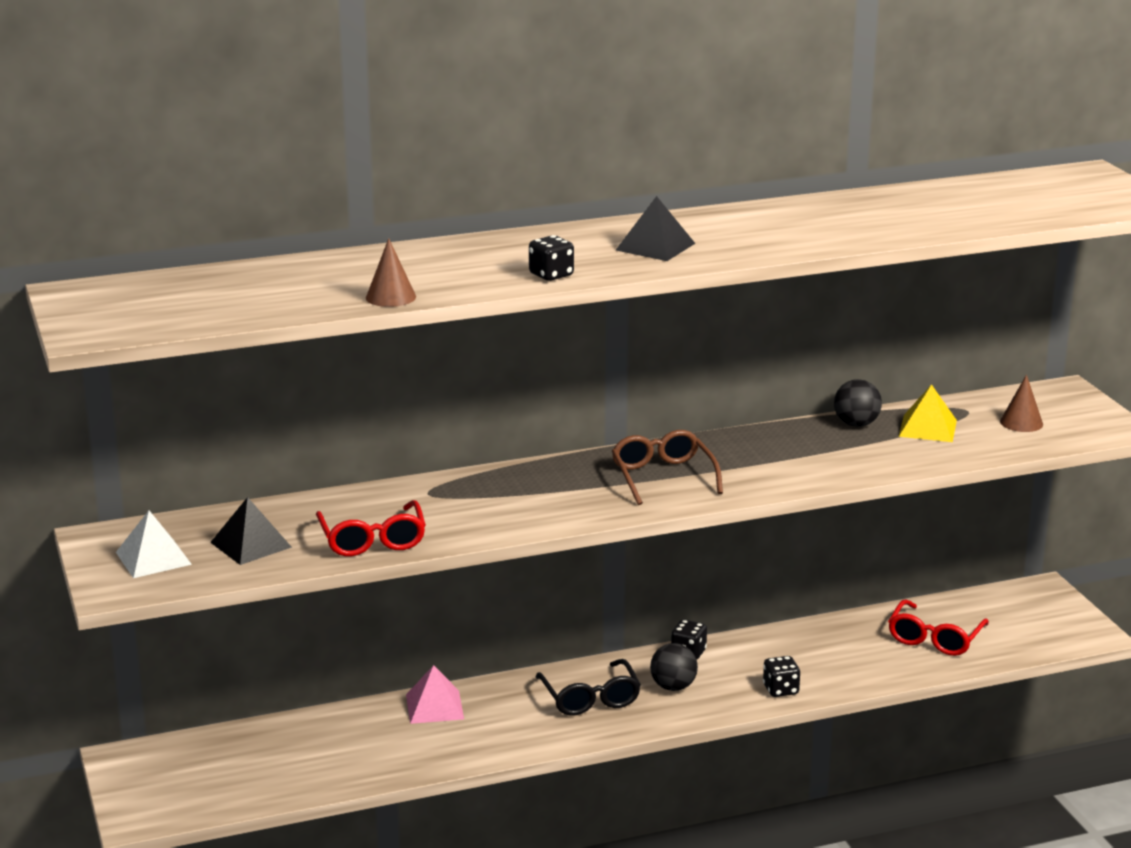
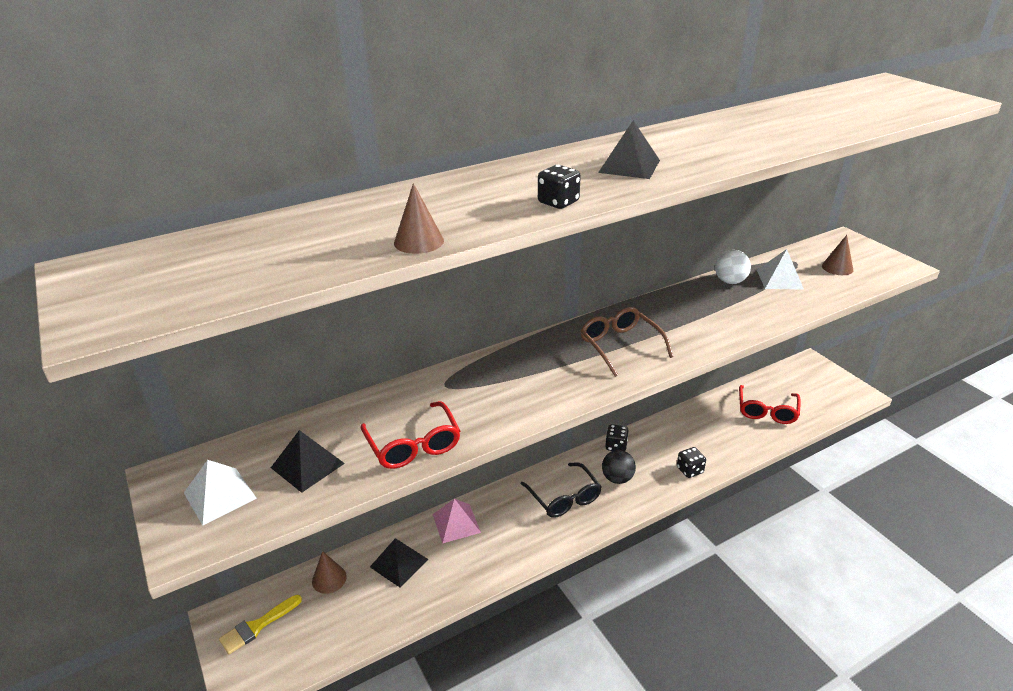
camera: 10 degrees left, 10 degrees up
black ball [834,379,882,427] -> white ball [715,250,751,284]
yellow pyramid [899,384,957,442] -> white pyramid [757,249,804,290]
none -> yellow brush [219,595,302,655]
none -> brown cone [312,551,347,594]
none -> black pyramid [370,538,429,587]

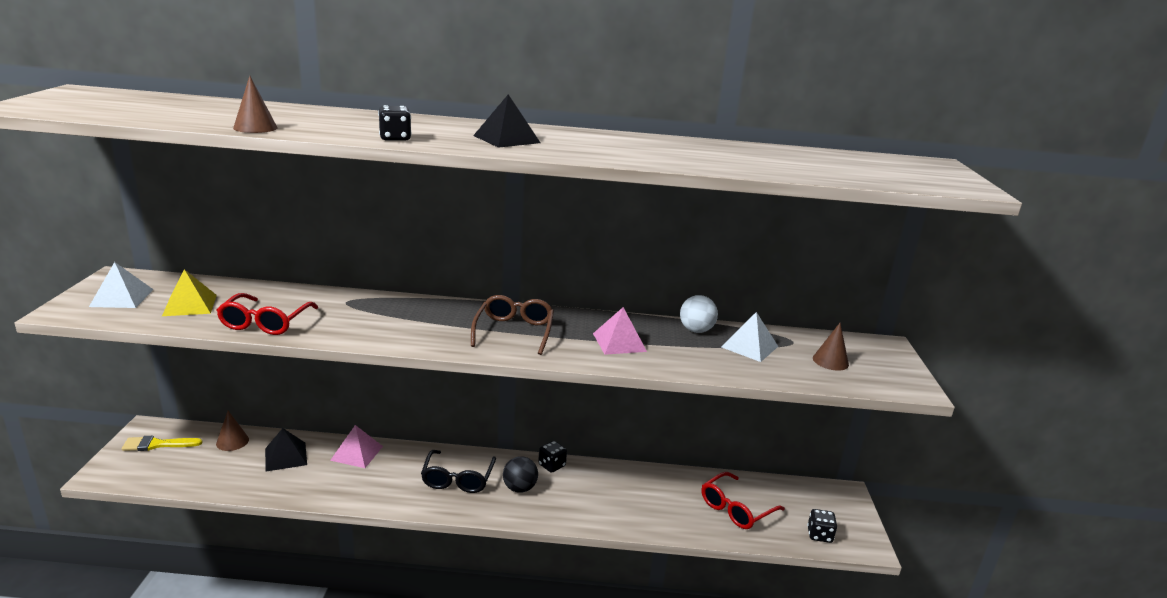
camera: 30 degrees right, 10 degrees down
black pyramid [271,430,345,493] -> yellow pyramid [162,269,217,316]
black dice [677,447,706,478] -> black dice moved to [807,509,837,543]
none -> pink pyramid [593,307,647,355]

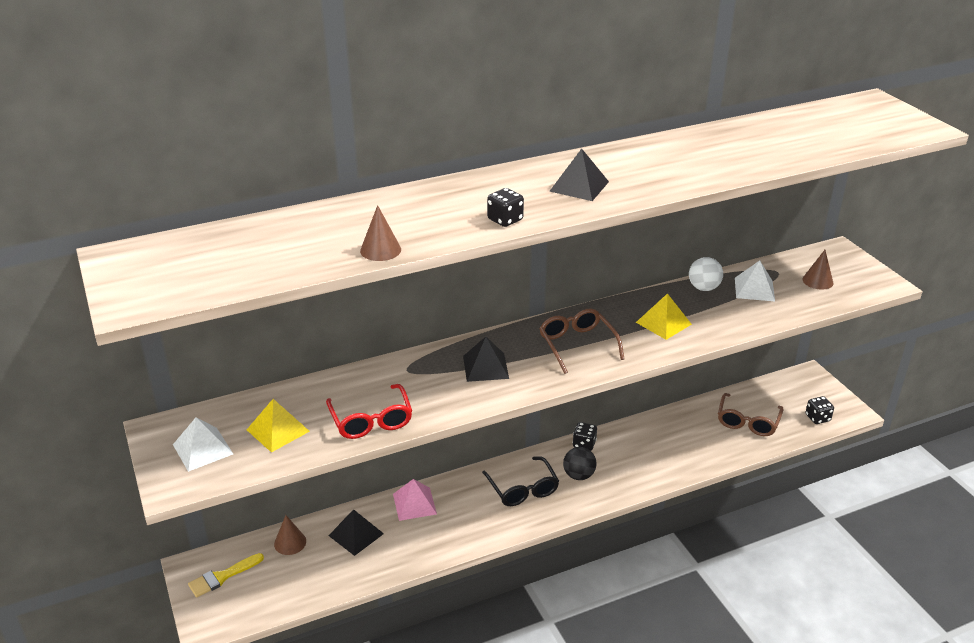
camera: 25 degrees left, 10 degrees up
pink pyramid [593,307,647,355] -> yellow pyramid [636,293,692,340]
red glasses [702,472,785,529] -> brown glasses [718,393,783,436]
none -> black pyramid [463,337,509,382]

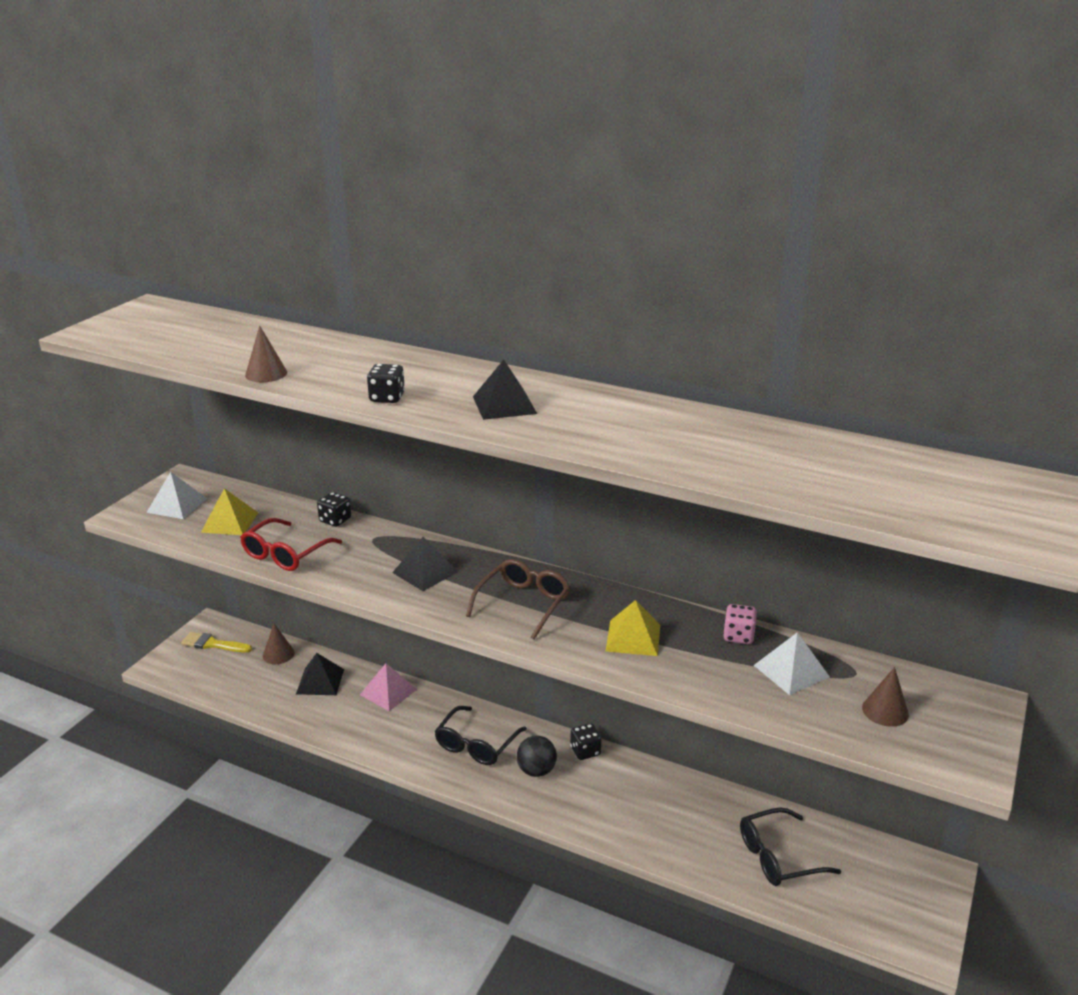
camera: 50 degrees right, 5 degrees down
white ball [689,257,723,291] -> pink dice [723,604,757,644]
brown glasses [718,393,783,436] -> black glasses [740,807,841,886]
black dice [806,396,834,424] -> black dice moved to [317,492,351,527]

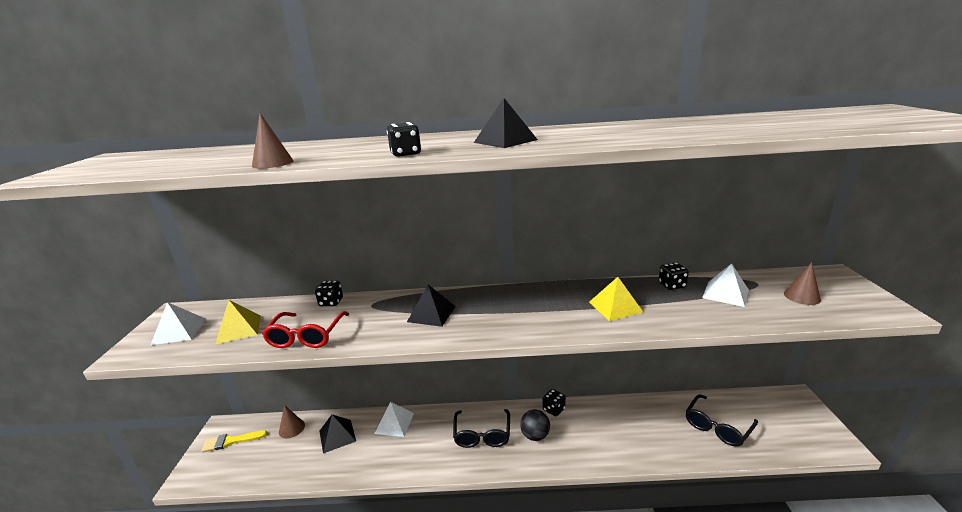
camera: 25 degrees left, 5 degrees down
pink pyramid [360,663,417,711] -> white pyramid [374,402,414,437]
brown glasses [466,559,571,639] -> none
pink dice [723,604,757,644] -> black dice [659,262,689,290]

